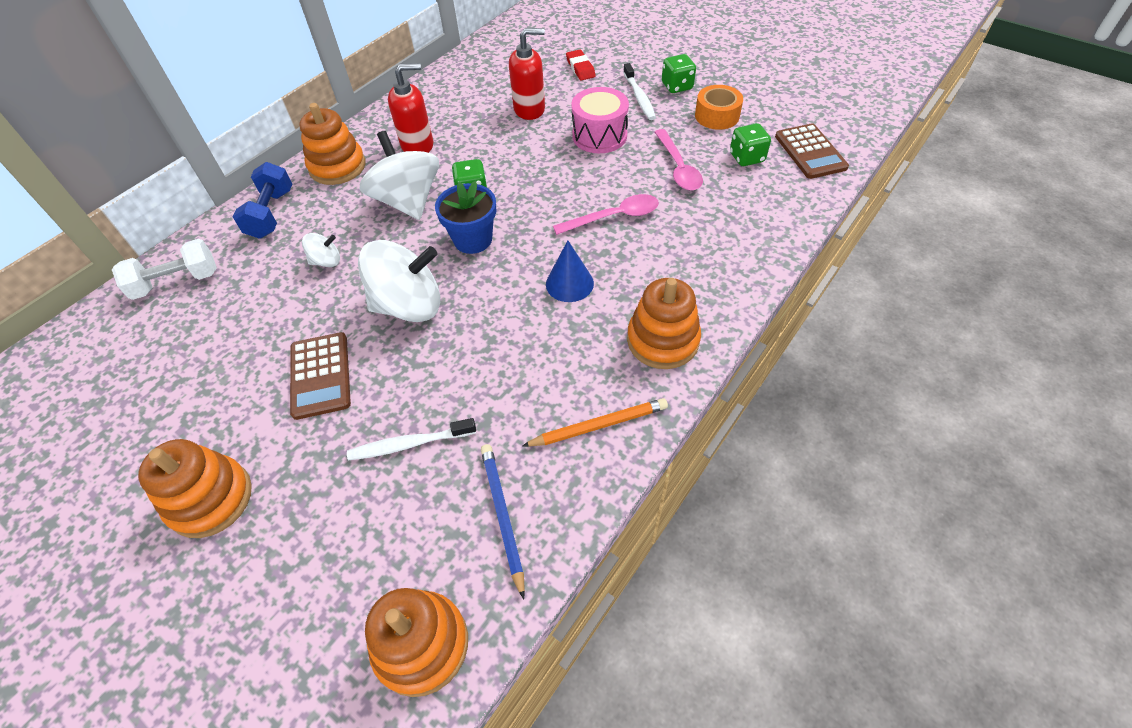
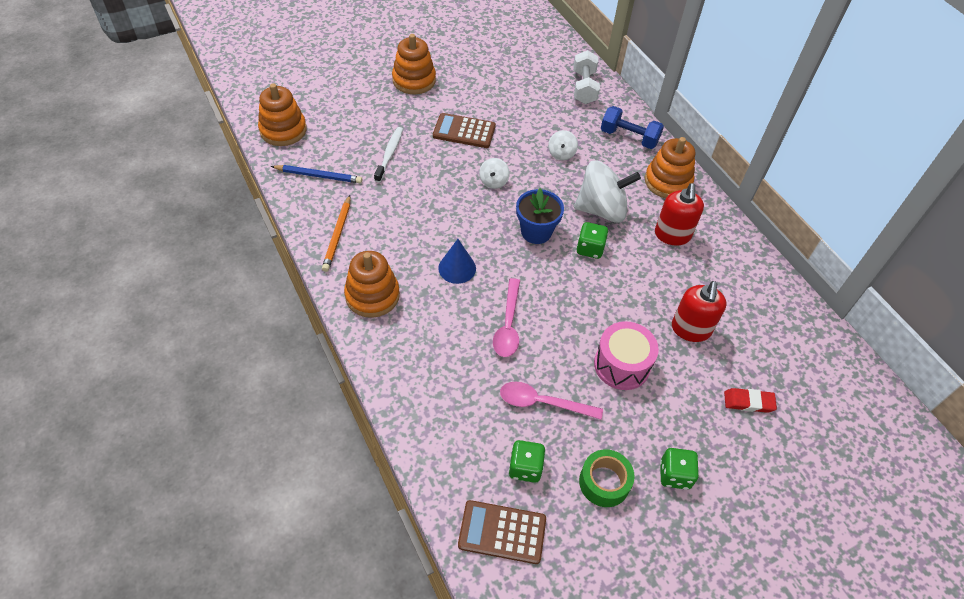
camera: 110 degrees right, 0 degrees up
white spinning top [358,240,440,322] -> white spinning top [479,158,510,189], size x0.47
white toothbrush [623,63,656,120] -> none
orange tape [695,85,743,130] -> green tape [579,449,635,507]

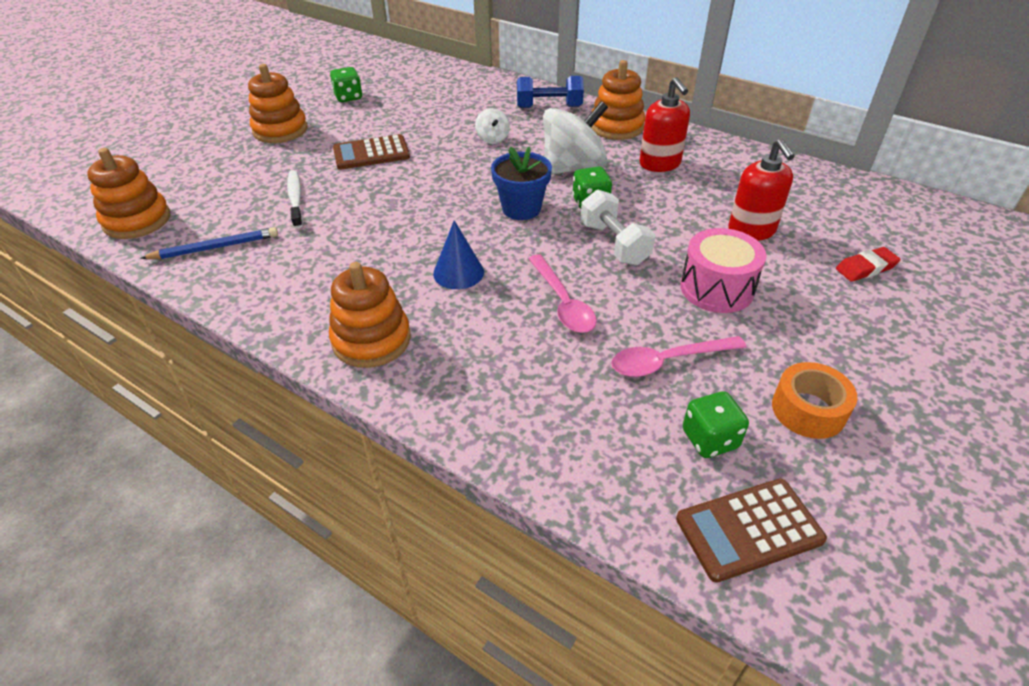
camera: 25 degrees left, 10 degrees down
orange pencil [322,195,351,272] -> none
white spinning top [479,158,510,189] -> none
white dumbbell [573,50,600,104] -> white dumbbell moved to [580,190,655,265]
green tape [579,449,635,507] -> orange tape [772,362,857,439]
green dice [660,448,699,490] -> green dice moved to [330,67,363,102]

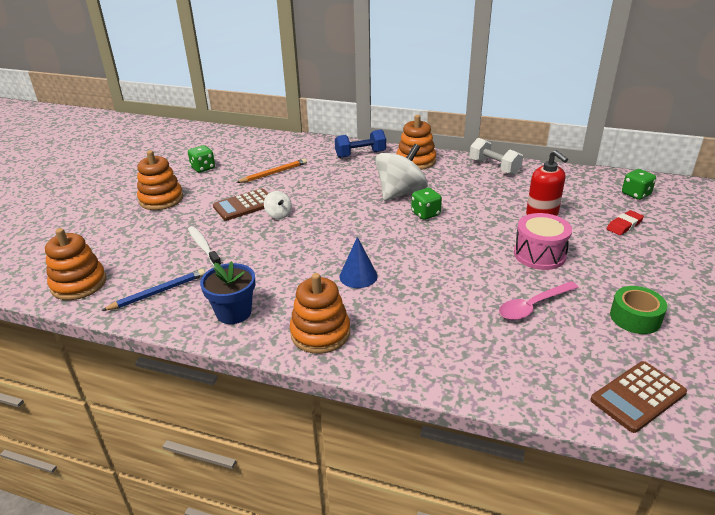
camera: 15 degrees left, 10 degrees down
white spinning top [475,108,510,144] -> white spinning top moved to [264,191,292,219]
blue flower pot [491,146,552,220] -> blue flower pot moved to [200,261,255,324]
pink spoon [528,254,597,333] -> none
white dumbbell [580,190,655,265] -> white dumbbell moved to [470,138,523,175]
red soap dispenser [639,77,690,172] -> none
green dice [683,391,749,458] -> green dice moved to [622,169,656,200]
orange tape [772,362,857,439] -> green tape [610,286,667,334]
none -> orange pencil [236,159,307,183]

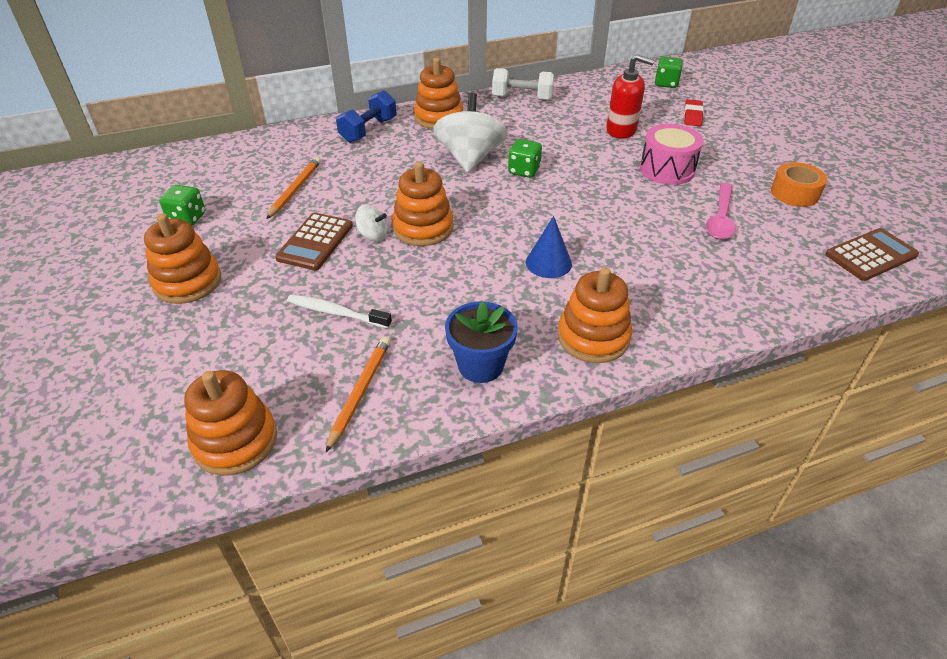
camera: 40 degrees left, 10 degrees up
blue pencil [101,269,205,311] -> orange pencil [326,337,390,452]
brown calculator [590,361,687,433] -> brown calculator turned 135 degrees counterclockwise [825,228,919,281]
green tape [610,286,667,334] -> orange tape [771,162,827,207]
none -> orange stacking toy [392,161,453,246]

